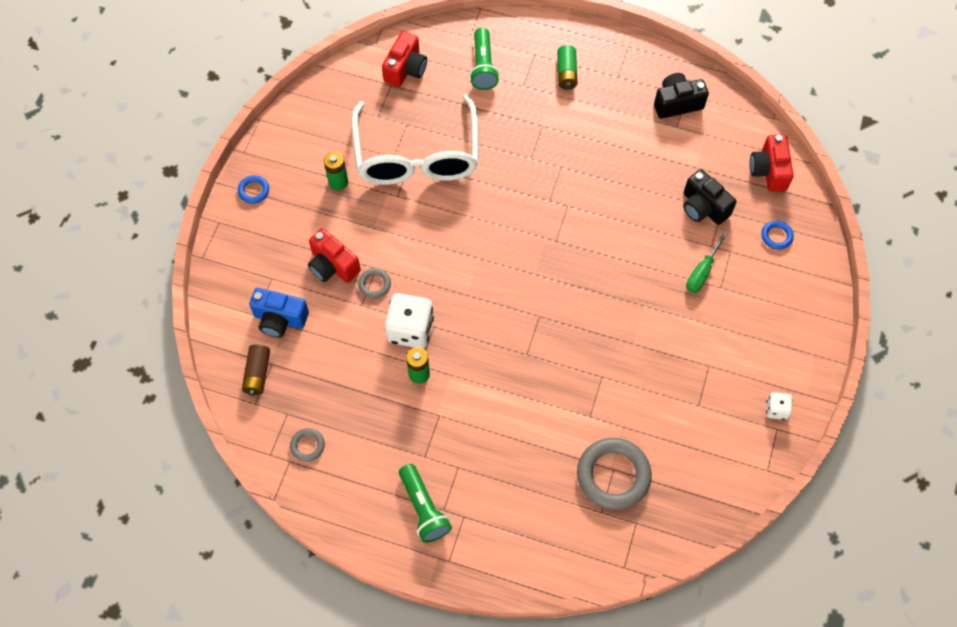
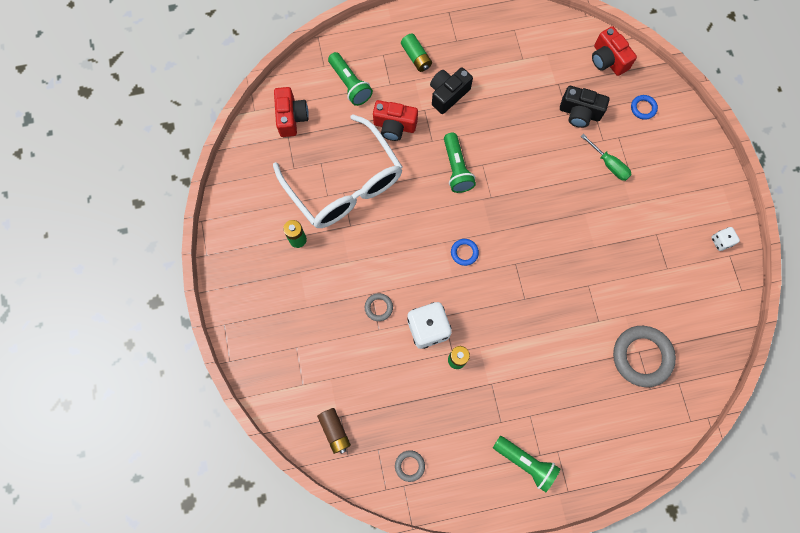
camera: 30 degrees left, 10 degrees up
blue ring [238,175,269,204] -> blue ring moved to [451,239,479,266]
blue camera [249,288,309,338] -> none
red camera [308,228,361,283] -> red camera moved to [373,100,418,141]
black camera [654,73,709,119] -> black camera moved to [430,68,473,114]
green screwdriver [686,231,728,293] -> green screwdriver turned 45 degrees counterclockwise [581,134,632,181]
none -> green flashlight [444,133,476,193]

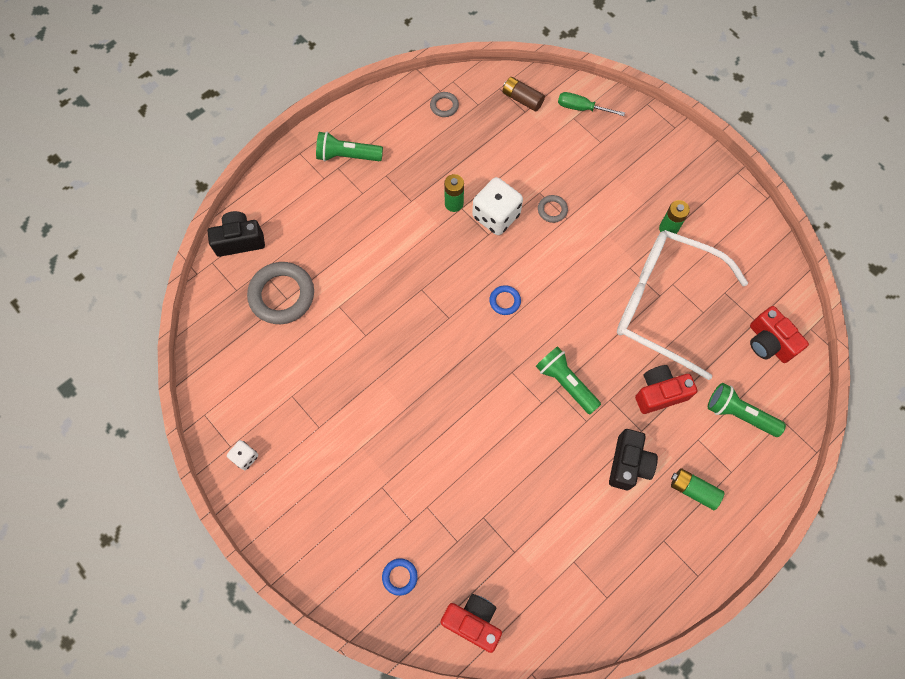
camera: 150 degrees right, 5 degrees down
black camera [560,86,609,128] -> black camera moved to [208,211,265,257]
green screwdriver [581,134,632,181] -> green screwdriver moved to [558,92,625,116]

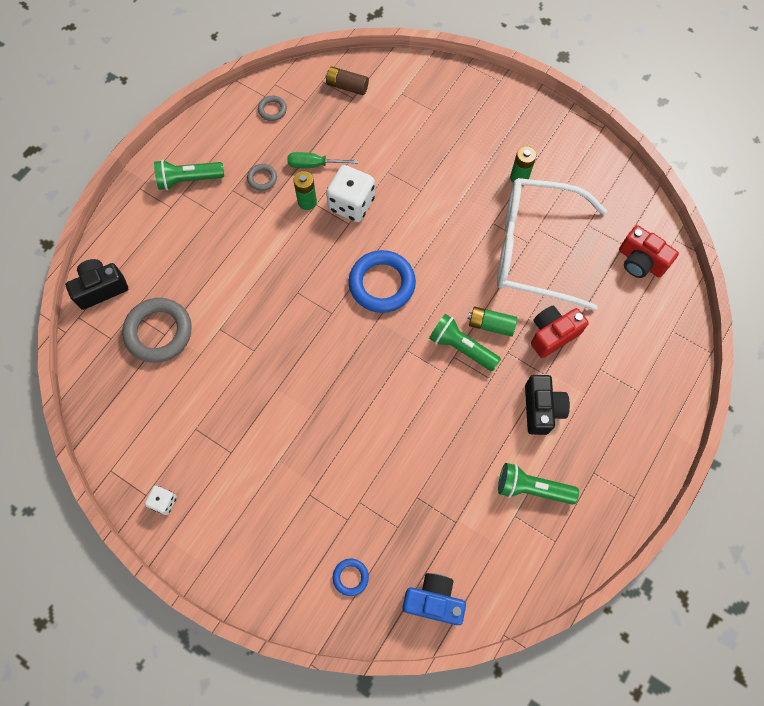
camera: 15 degrees left, 0 degrees up
red camera [440,594,502,653] -> blue camera [402,573,466,625]
blue ring [489,285,521,315] -> blue ring [348,250,416,313], size x2.11
grey ring [538,195,568,223] -> grey ring moved to [247,164,277,191]
green screwdriver [558,92,625,116] -> green screwdriver moved to [287,152,358,168]
green battery [671,468,724,510] -> green battery moved to [468,307,517,337]
green flashlight [708,383,786,437] -> green flashlight moved to [498,463,579,505]

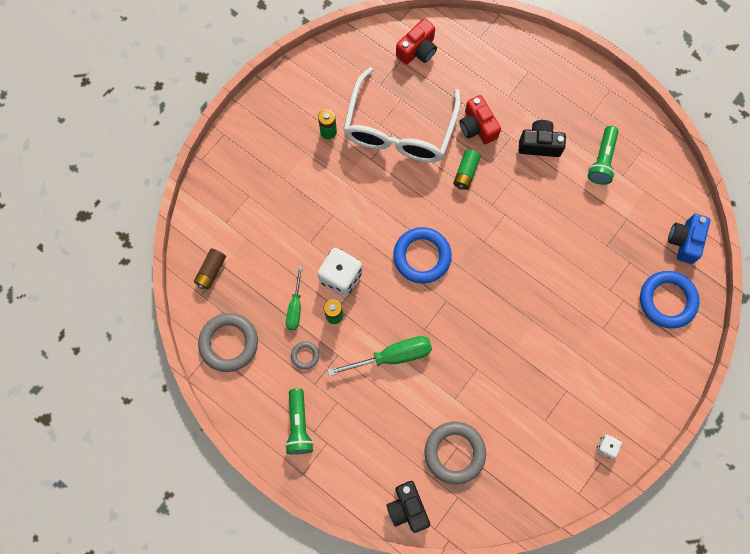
camera: 85 degrees left, 5 degrees up
grey ring [258,96,287,121] -> grey ring [198,313,258,372], size x2.11
blue ring [332,558,369,596] -> blue ring [640,271,700,329], size x2.11
green flashlight [429,314,501,371] -> none
none -> green screwdriver [327,336,432,376]

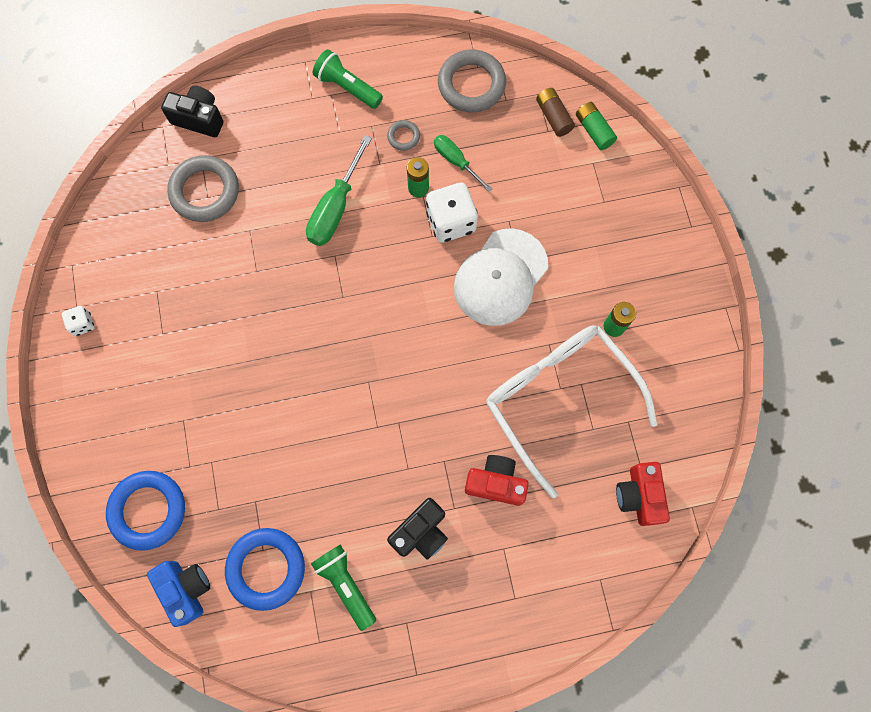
camera: 130 degrees right, 0 degrees up
blue ring [393,227,452,283] -> blue ring moved to [225,528,305,611]
green battery [453,150,481,190] -> green battery moved to [576,102,617,150]
none -> white cap [454,228,548,326]

